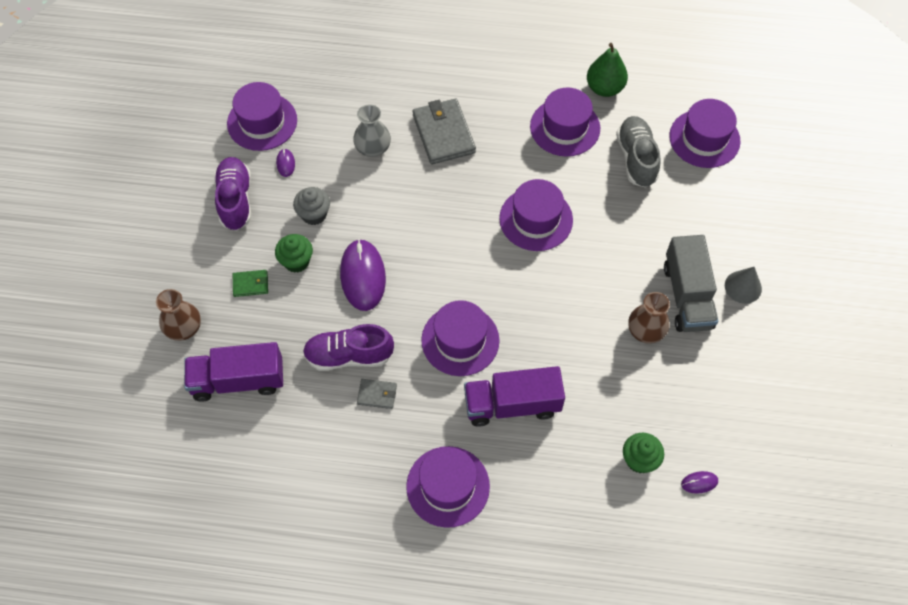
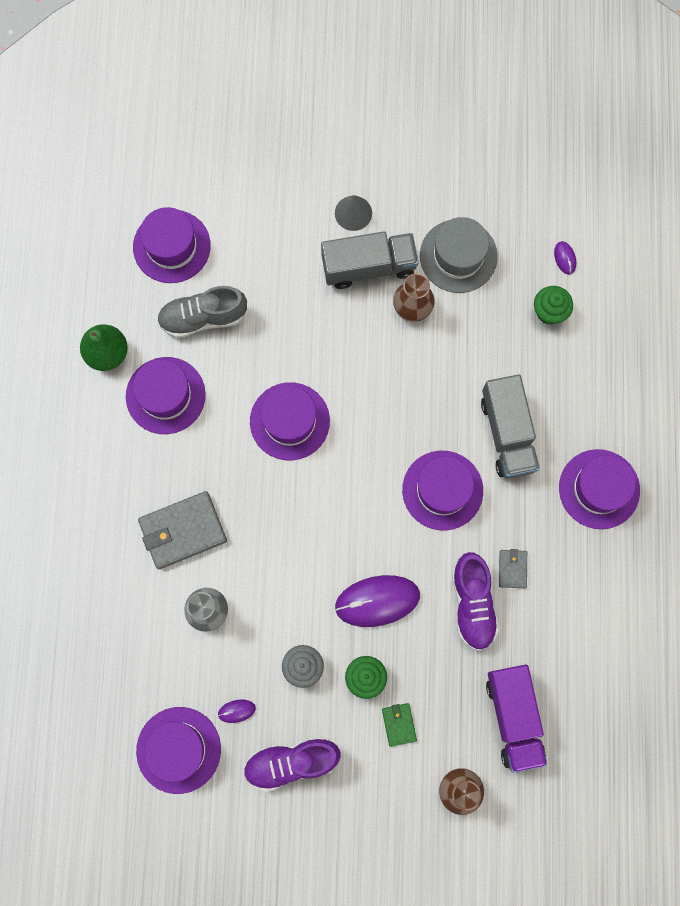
camera: 95 degrees left, 15 degrees up
purple truck [464,366,565,427] -> grey truck [481,374,540,479]
none -> grey hat [420,217,498,293]

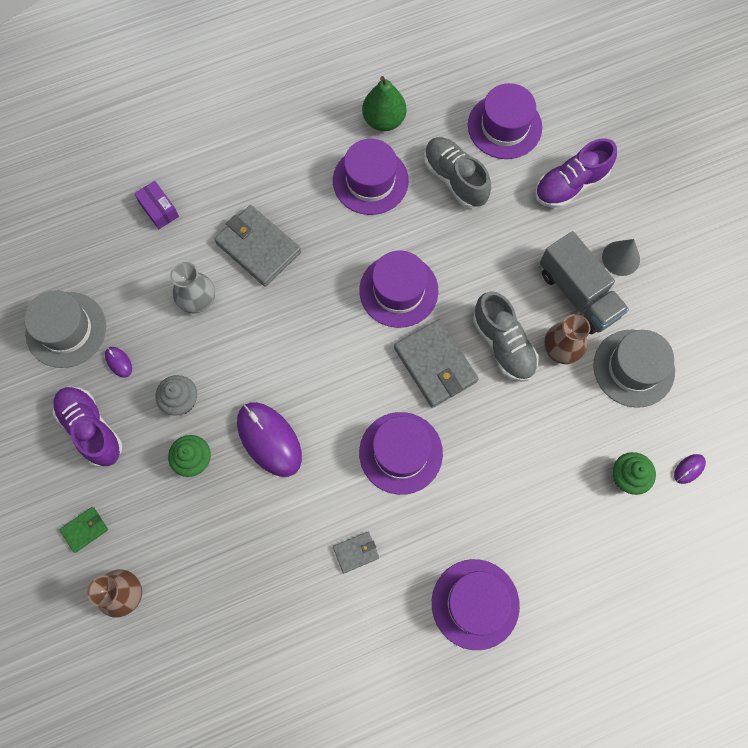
camera: 65 degrees right, 5 degrees down
purple hat [136,707,221,794] -> grey hat [24,290,106,368]
green wallet [382,703,417,747] -> green wallet moved to [59,507,108,553]
purple shoe [452,552,499,651] -> purple shoe moved to [535,138,617,208]
grey truck [481,374,540,479] -> none
purple truck [486,665,547,773] -> none
none -> purple box [134,181,179,229]
none -> grey wallet [394,319,479,408]
none -> grey shoe [473,291,539,382]

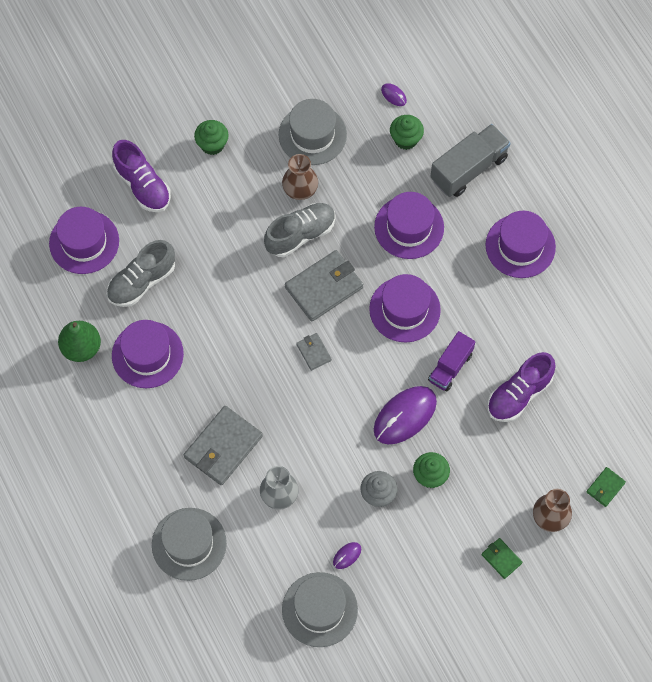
camera: 95 degrees left, 5 degrees down
purple shoe [53,387,122,467] -> purple shoe moved to [488,352,556,422]
purple box [134,181,179,229] -> grey hat [152,508,227,581]
grey wallet [333,532,379,573] -> grey wallet moved to [296,333,332,371]
purple hat [359,251,438,328] -> purple hat moved to [374,192,444,259]
grey truck [540,231,629,334] -> grey truck moved to [430,124,511,197]
grey cone [602,239,640,276] -> green cupcake [194,120,229,155]
none -> purple truck [428,331,475,391]
none -> green wallet [587,467,626,507]

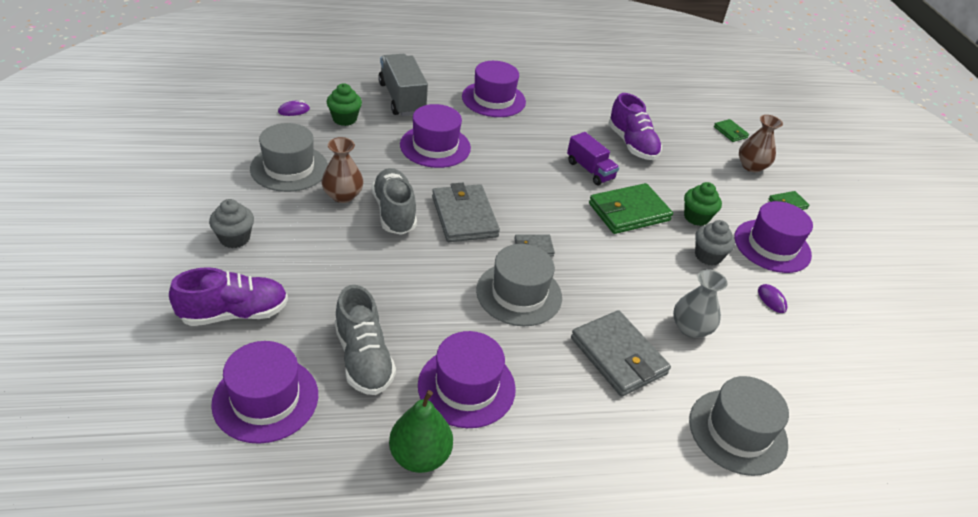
camera: 75 degrees left, 25 degrees down
green cupcake [194,120,229,155] -> grey cupcake [209,199,254,248]
grey hat [282,572,358,647] -> grey hat moved to [476,244,562,326]
purple hat [369,274,441,342] -> purple hat moved to [734,201,813,273]
purple mouse [374,386,437,444] -> green wallet [589,183,673,234]

